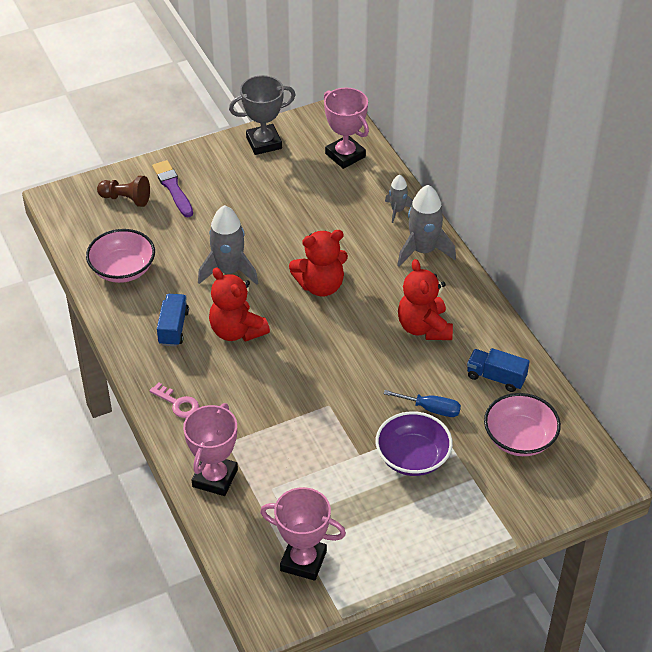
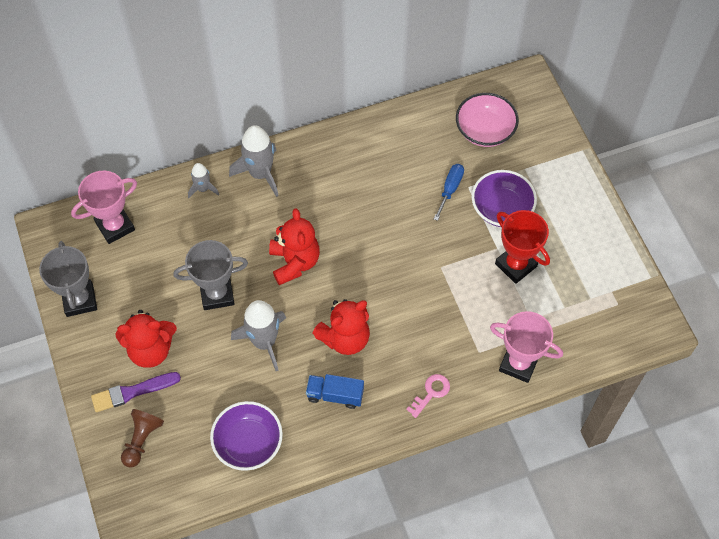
camera: 85 degrees left, 15 degrees up
pink bowl [86,229,155,283] -> purple bowl [210,401,283,471]
pink trophy [260,487,346,581] -> none
red teddy bear [398,259,453,340] -> red teddy bear moved to [115,310,177,368]
blue truck [467,348,530,392] -> none
none -> grey trophy [173,240,248,310]
none -> red trophy [495,210,550,284]

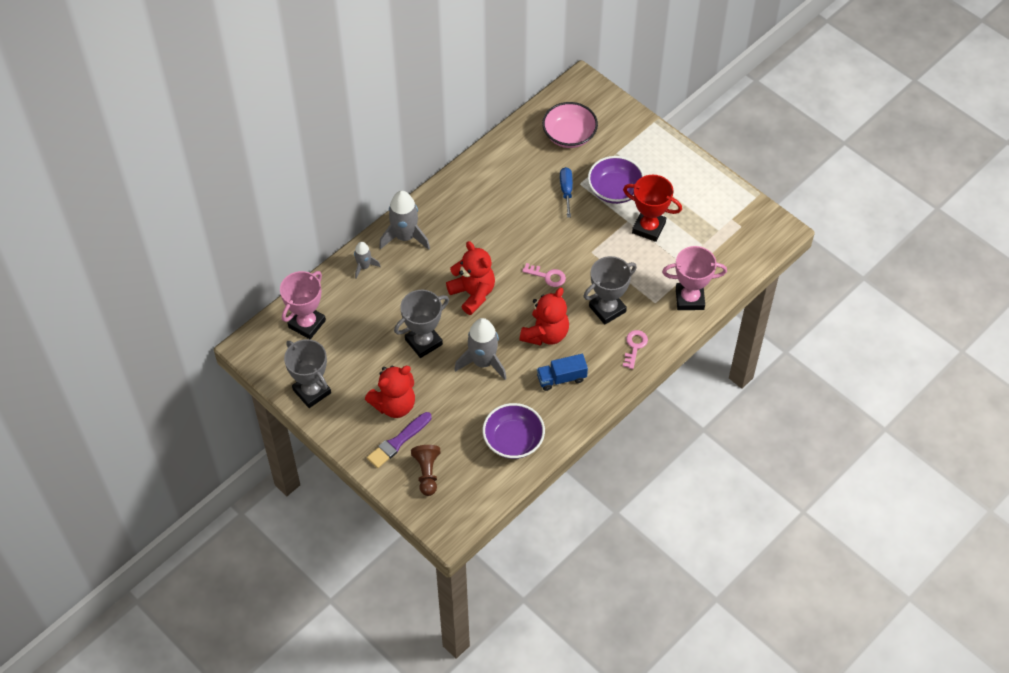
camera: 25 degrees left, 5 degrees down
none -> pink key [522,263,566,287]
none -> grey trophy [583,256,637,325]

